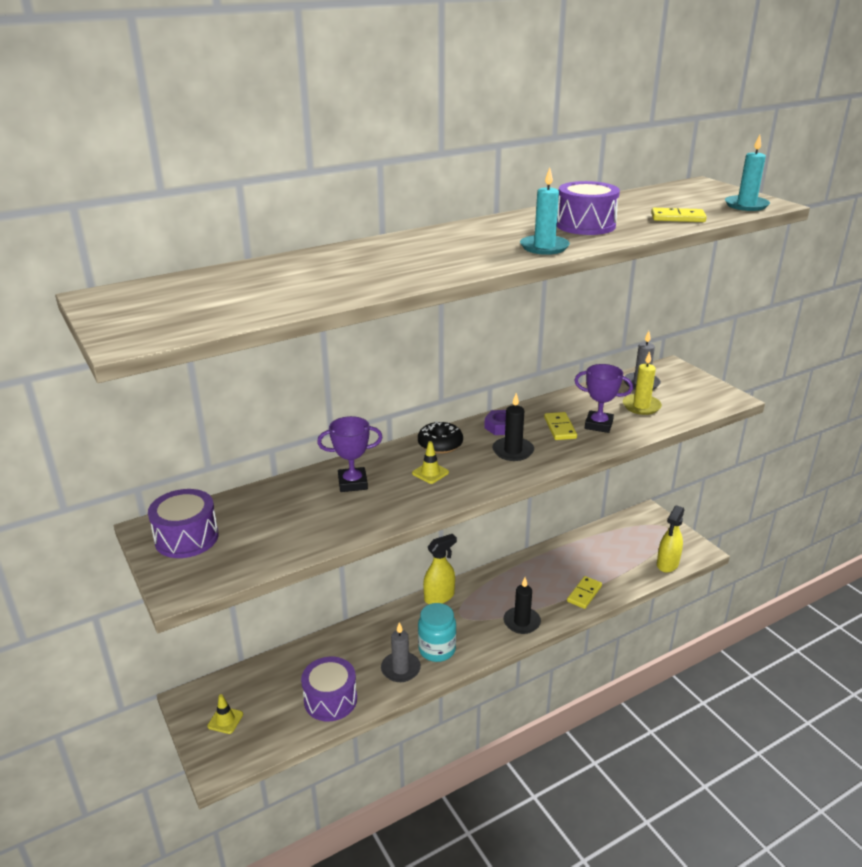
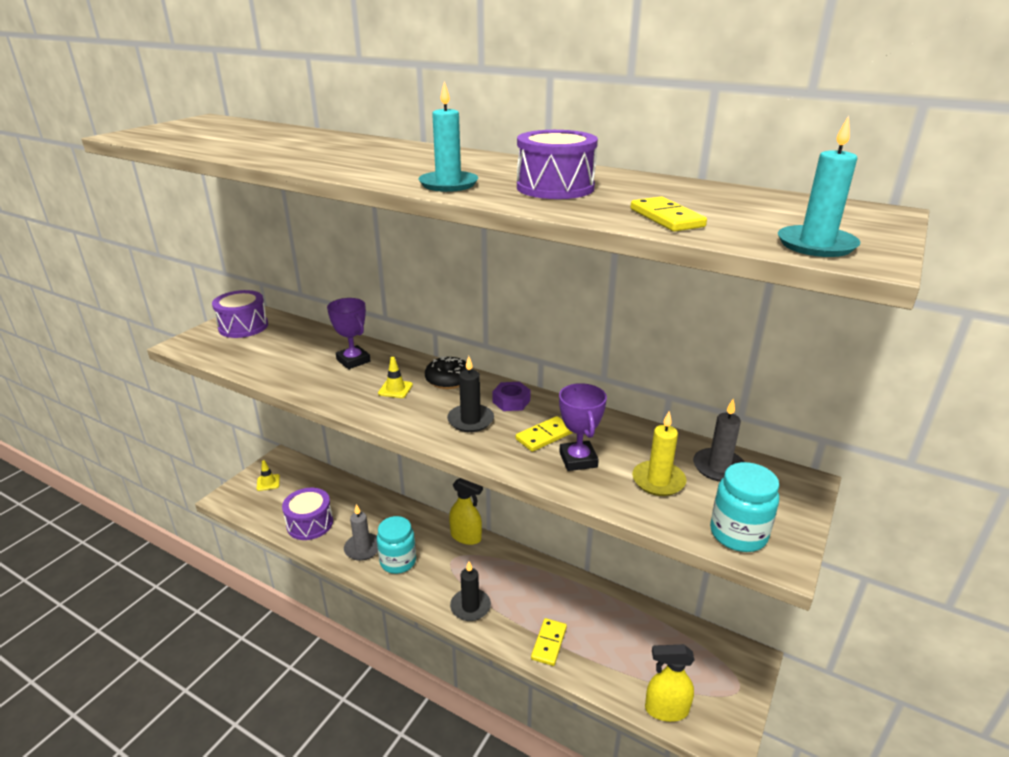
camera: 60 degrees right, 0 degrees up
yellow domino [567,576,602,609] -> yellow domino turned 75 degrees counterclockwise [531,618,567,666]
none -> turquoise jar [710,462,779,552]

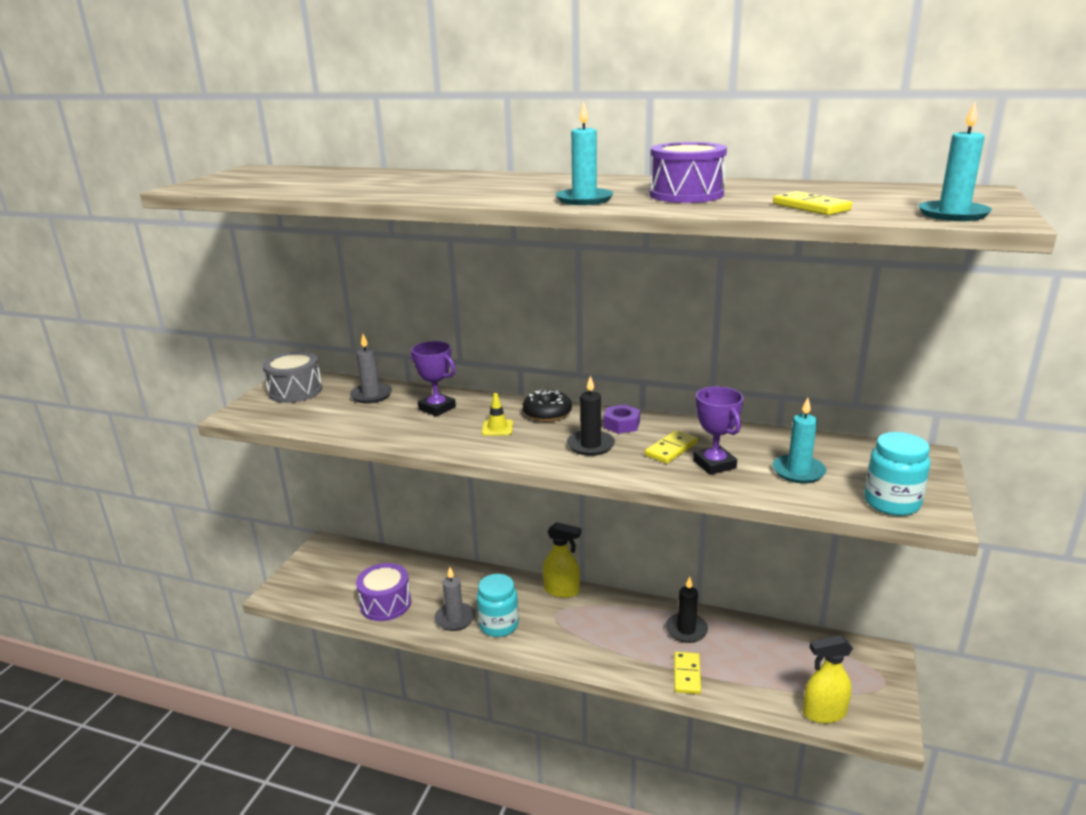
camera: 10 degrees left, 5 degrees down
purple drum [212,290,268,338] -> grey drum [262,351,322,403]
yellow traffic cone [257,460,280,491] -> none
black candle [450,561,491,621] -> black candle moved to [665,576,708,643]
yellow candle [632,411,687,496] -> turquoise candle [772,398,826,483]
grey candle [693,399,745,482] -> grey candle moved to [350,334,392,403]

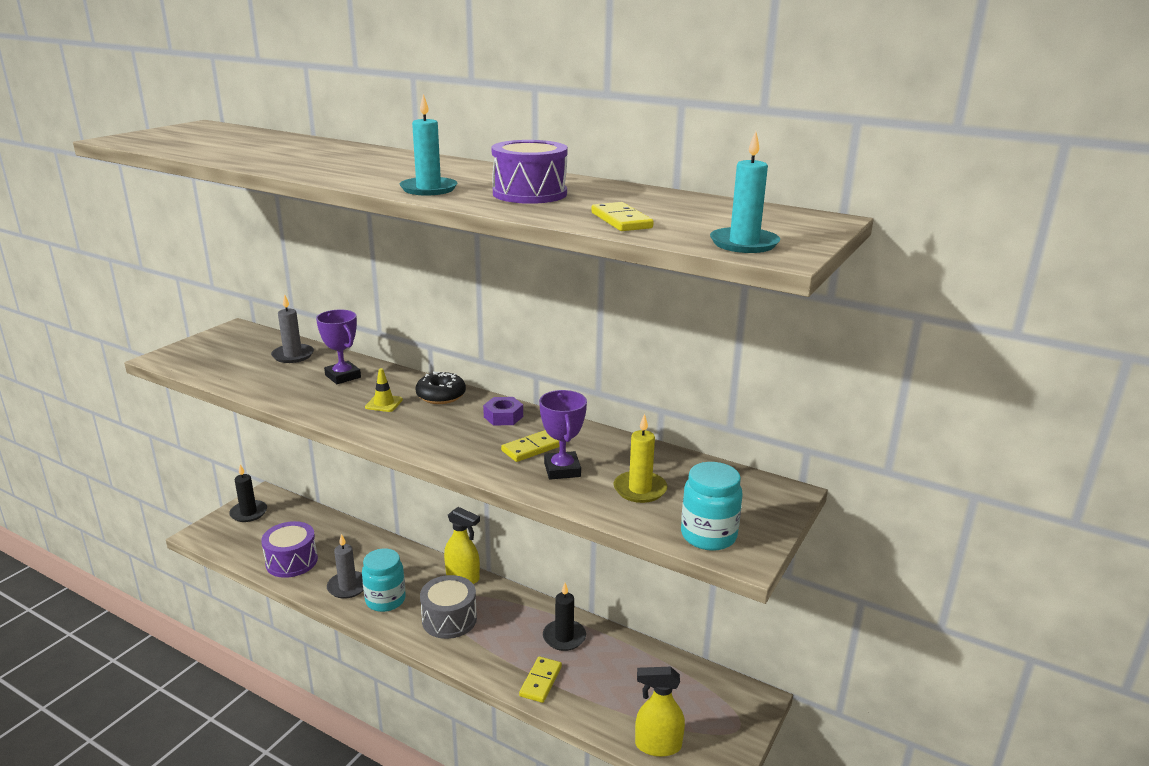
camera: 10 degrees right, 0 degrees up
grey drum [262,351,322,403] -> grey drum moved to [420,575,477,639]
black candle [567,375,615,456] -> black candle moved to [229,464,267,522]
turquoise candle [772,398,826,483] -> yellow candle [614,413,668,503]

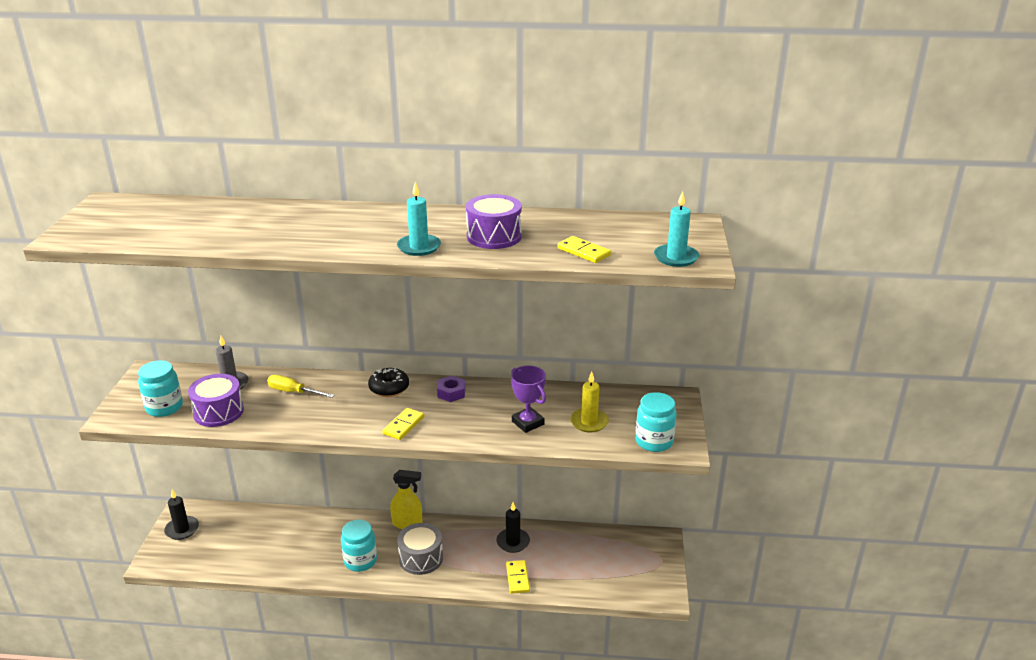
camera: 25 degrees left, 5 degrees up
purple drum [261,521,318,578] -> purple drum moved to [188,374,244,427]
purple trophy [316,309,361,384] -> yellow screwdriver [267,375,335,398]
grey candle [327,534,363,599] -> none
yellow traffic cone [365,368,403,412] -> none
yellow domino [501,430,560,462] -> yellow domino moved to [382,408,424,440]
yellow spray bottle [635,667,685,757] -> none
none -> turquoise jar [138,360,183,417]

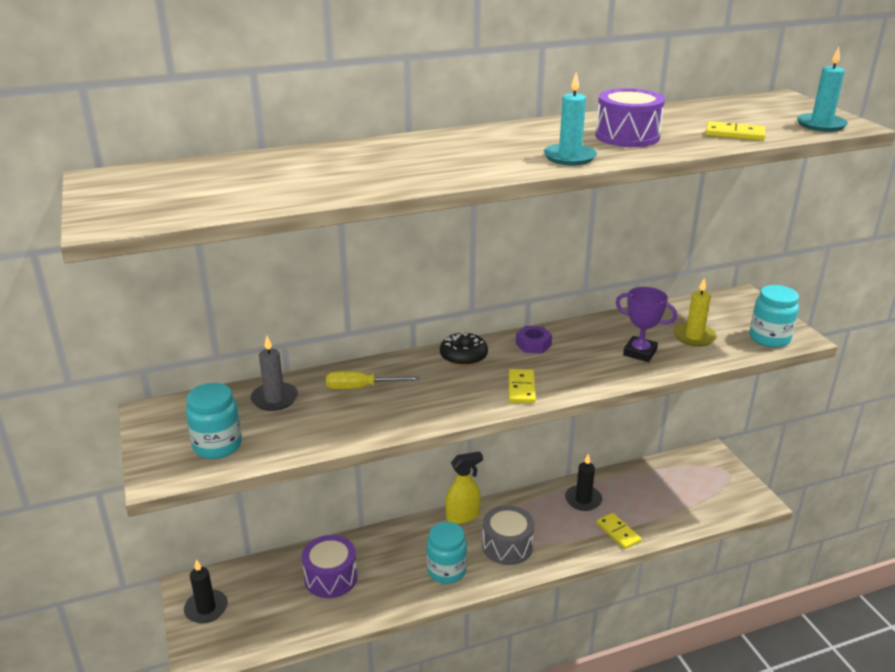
camera: 25 degrees left, 0 degrees up
purple drum [188,374,244,427] -> purple drum moved to [302,535,358,598]

